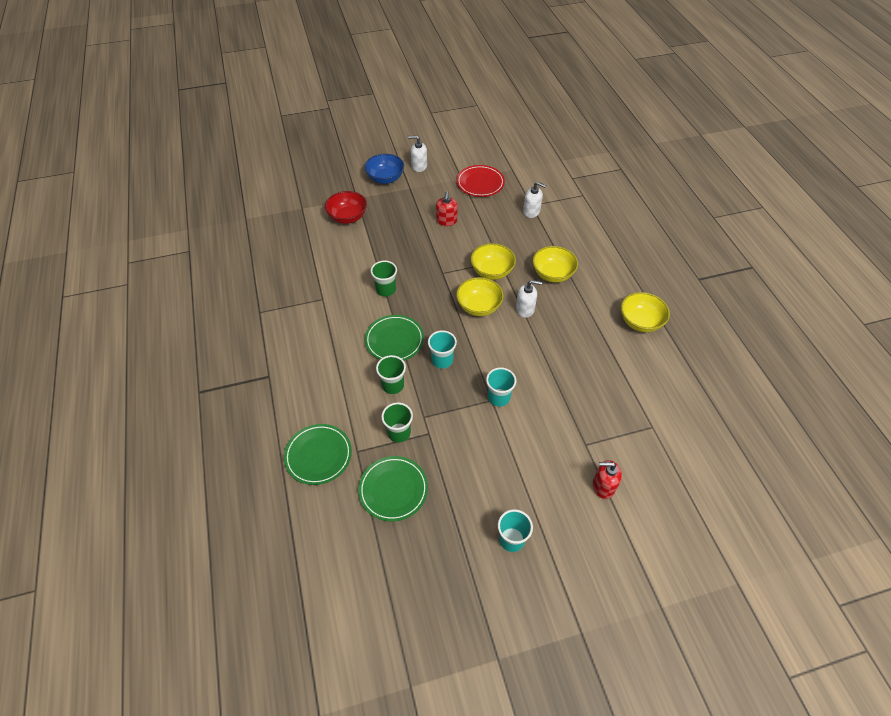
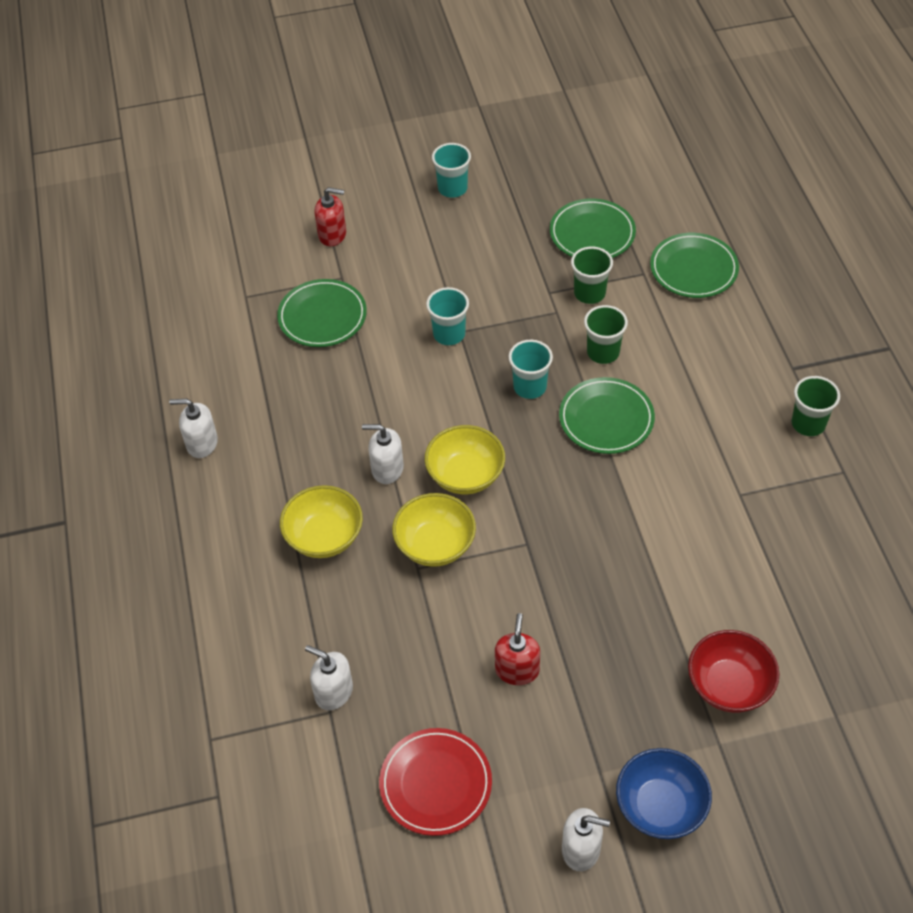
camera: 175 degrees left, 0 degrees up
green cup [371,261,397,297] -> green cup moved to [792,376,840,436]
yellow bowl [621,292,670,332] -> white soap dispenser [169,399,218,458]
none -> green plate [277,279,367,347]

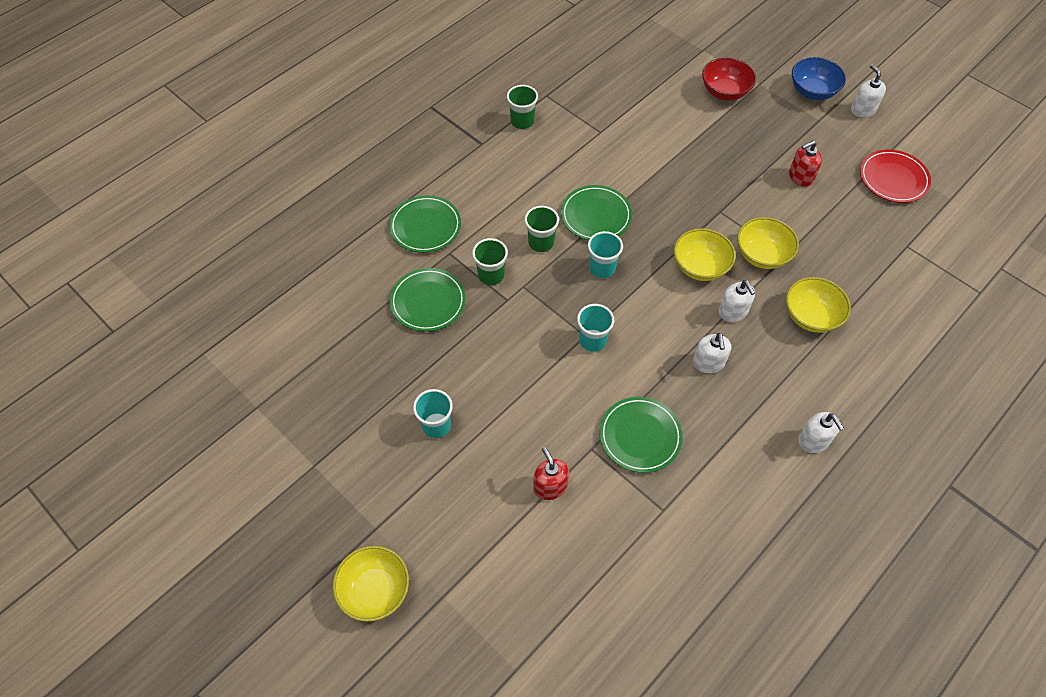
camera: 125 degrees left, 5 degrees up
white soap dispenser [305,645,353,710] -> white soap dispenser moved to [693,333,731,373]
none -> yellow bowl [333,546,409,622]

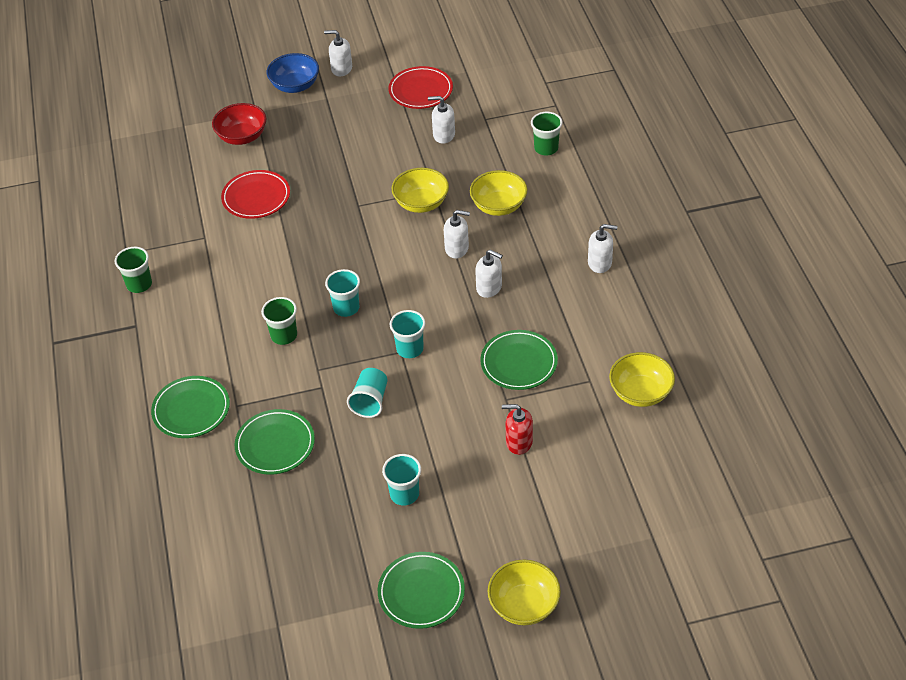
camera: 55 degrees left, 10 degrees down
green cup [472,238,508,285] -> green cup moved to [531,112,563,155]
green plate [561,185,632,240] -> green plate moved to [378,552,465,629]
yellow bowl [674,228,736,281] -> yellow bowl moved to [609,352,675,407]
red soap dispenser [789,141,822,187] -> none
none -> red plate [221,170,290,219]
none -> turquoise cup [347,368,388,418]
none -> white soap dispenser [428,96,455,144]

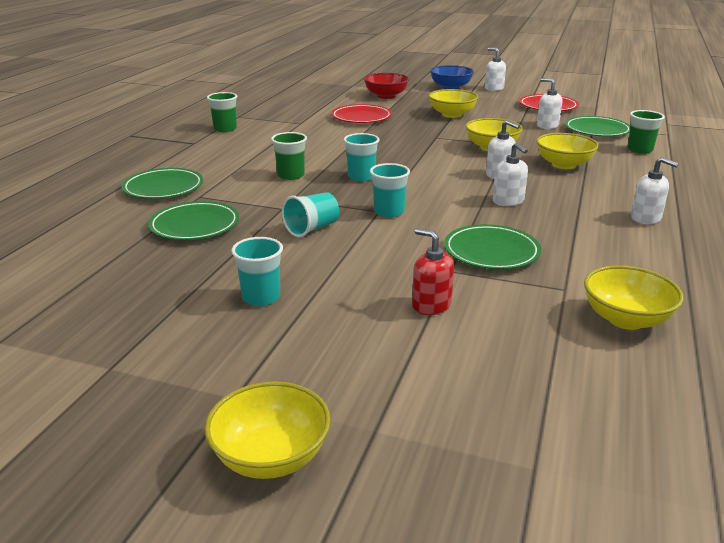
camera: 30 degrees right, 20 degrees down
green plate [378,552,465,629] -> green plate moved to [565,116,630,137]
none -> yellow bowl [428,89,478,118]

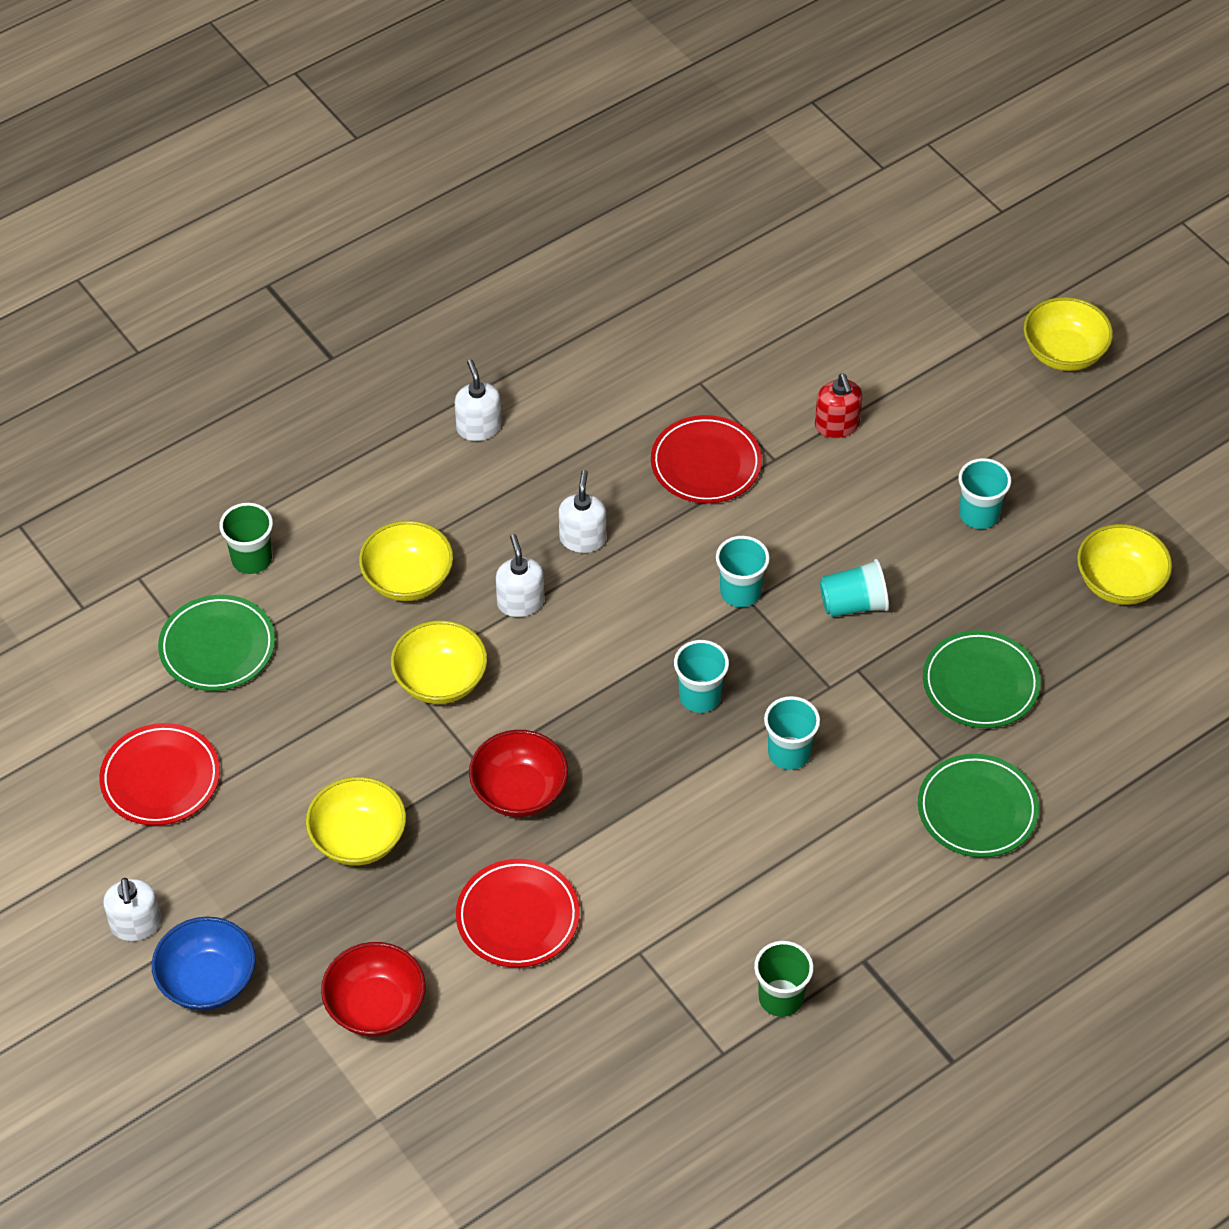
camera: 145 degrees left, 25 degrees up
green cup [271,132,307,180] -> turquoise cup [764,696,820,770]
green plate [444,224,541,270] -> red plate [651,415,762,503]
white soap dispenser [537,78,562,129] -> none
yellow bowl [584,265,683,330] -> yellow bowl moved to [1077,524,1172,605]
none -> red bowl [469,730,568,817]

